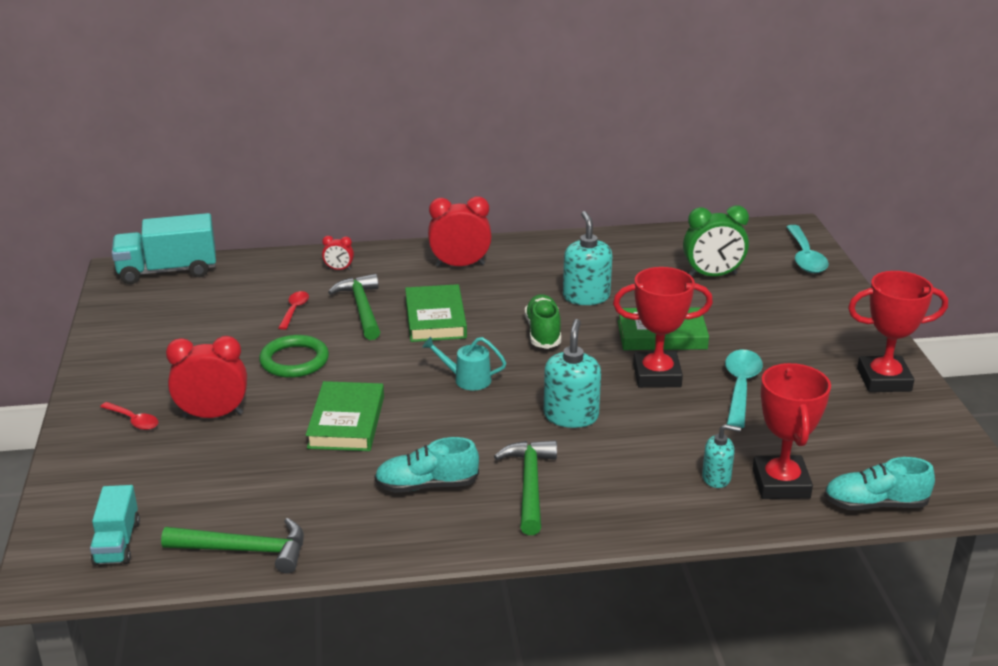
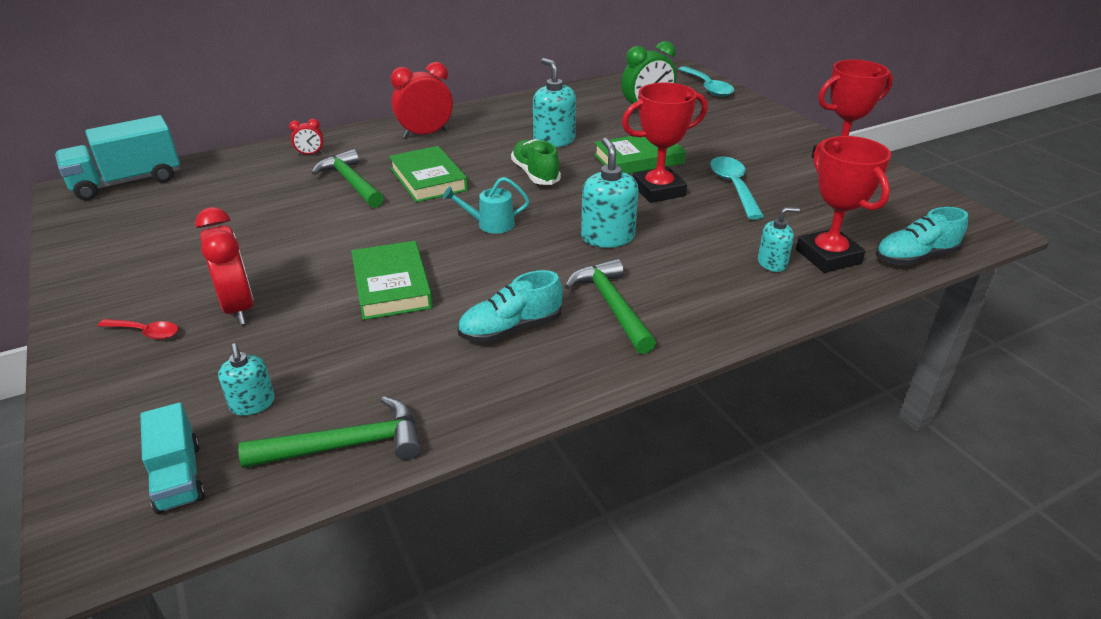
camera: 20 degrees left, 5 degrees up
red clock [166,336,247,418] -> red clock turned 90 degrees clockwise [195,207,254,325]
green ring [259,335,329,378] -> none
red spoon [278,291,309,330] -> none
none -> turquoise soap dispenser [218,343,275,416]

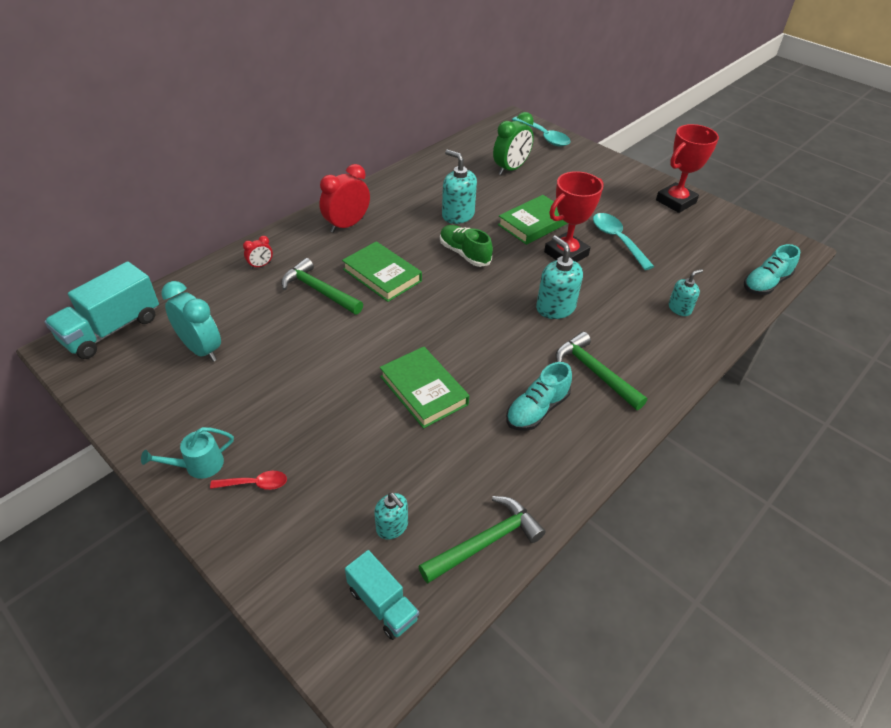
camera: 20 degrees left, 10 degrees up
red clock [195,207,254,325] -> none
turquoise watering can [443,177,529,234] -> turquoise watering can moved to [141,427,234,479]
red trophy [796,136,891,273] -> none
none -> turquoise clock [161,281,221,362]

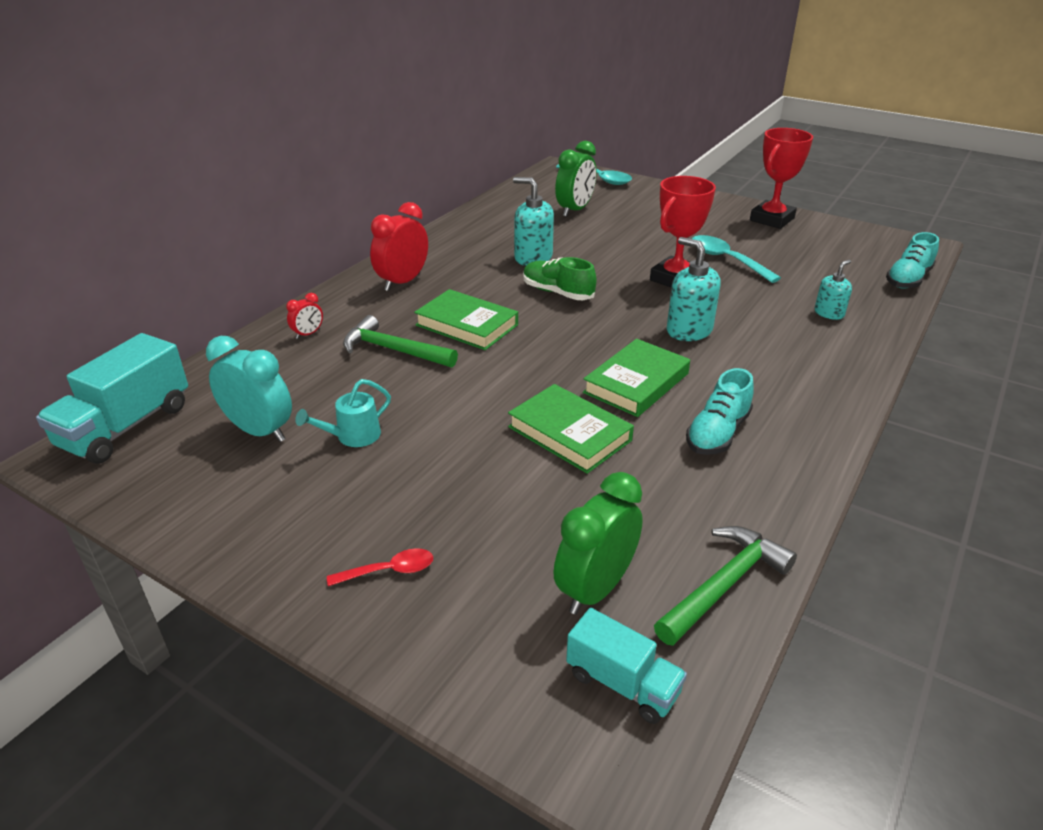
camera: 10 degrees left, 10 degrees down
turquoise watering can [141,427,234,479] -> turquoise watering can moved to [295,379,391,447]
turquoise soap dispenser [374,493,408,540] -> green clock [554,472,643,615]
green book [498,195,568,245] -> green book moved to [583,339,690,417]
green hammer [556,332,647,410] -> none

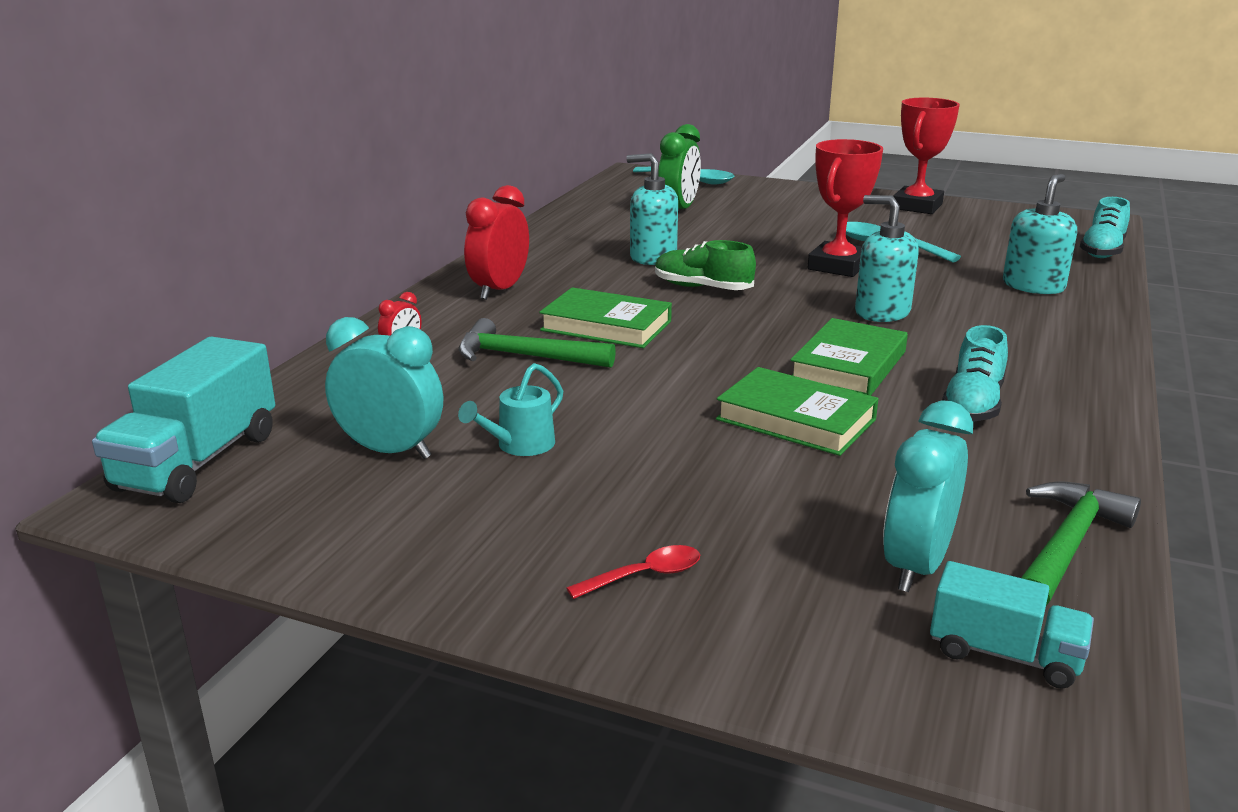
camera: 10 degrees left, 10 degrees down
green clock [554,472,643,615] -> turquoise clock [883,400,973,592]
turquoise soap dispenser [814,260,852,320] -> turquoise soap dispenser [1003,174,1077,294], size x1.65

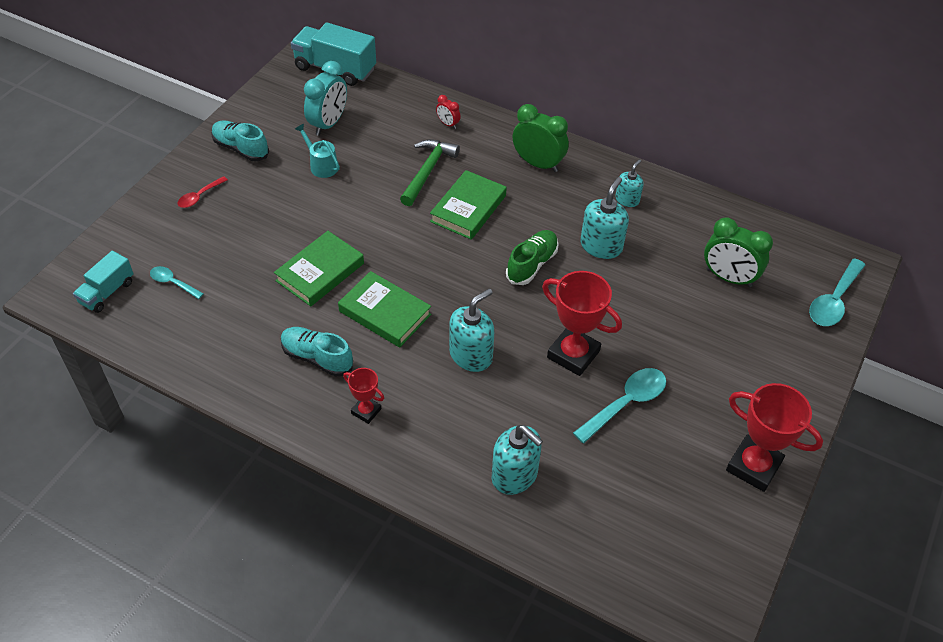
camera: 95 degrees right, 25 degrees up
red clock [464,185,529,300] -> green clock [513,104,569,172]
red spoon [567,545,700,599] -> red spoon turned 60 degrees clockwise [178,176,228,208]
turquoise clock [883,400,973,592] -> turquoise spoon [150,266,204,299]
green hammer [1021,481,1141,606] -> none
turquoise shoe [1080,197,1130,258] -> turquoise shoe moved to [211,121,269,161]
none -> red trophy [343,368,384,424]
none -> turquoise soap dispenser [615,159,643,207]

